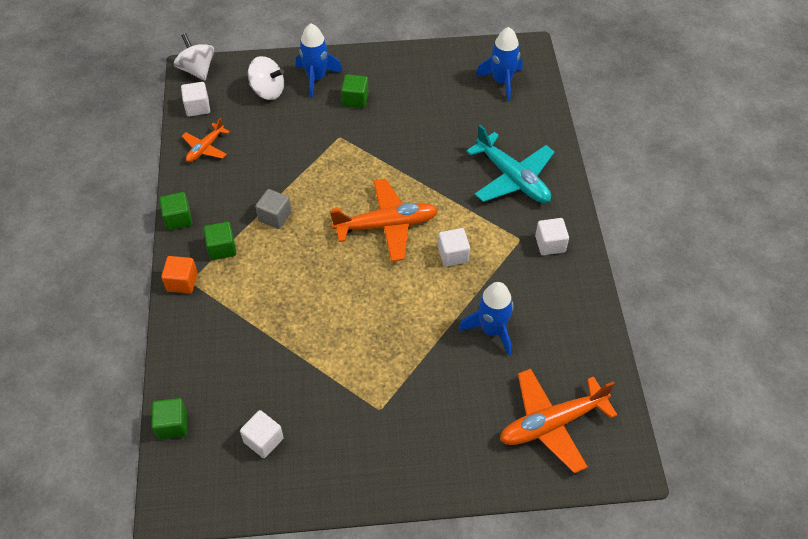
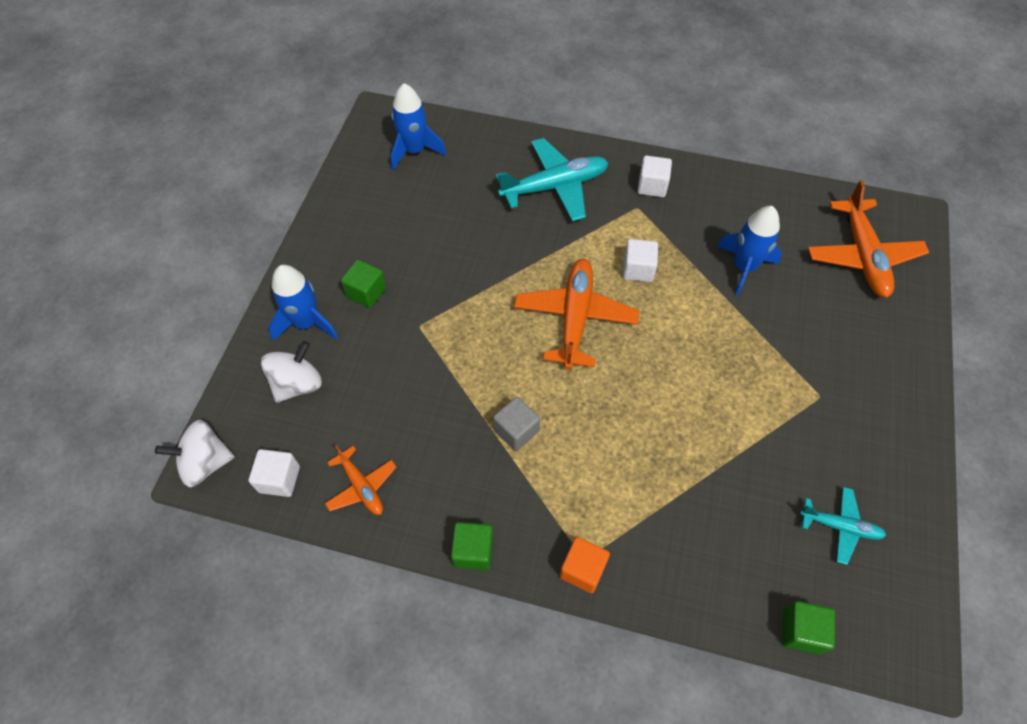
camera: 70 degrees left, 5 degrees up
green cube [204,222,236,260] -> none
white cube [240,410,284,458] -> turquoise plane [800,487,886,565]

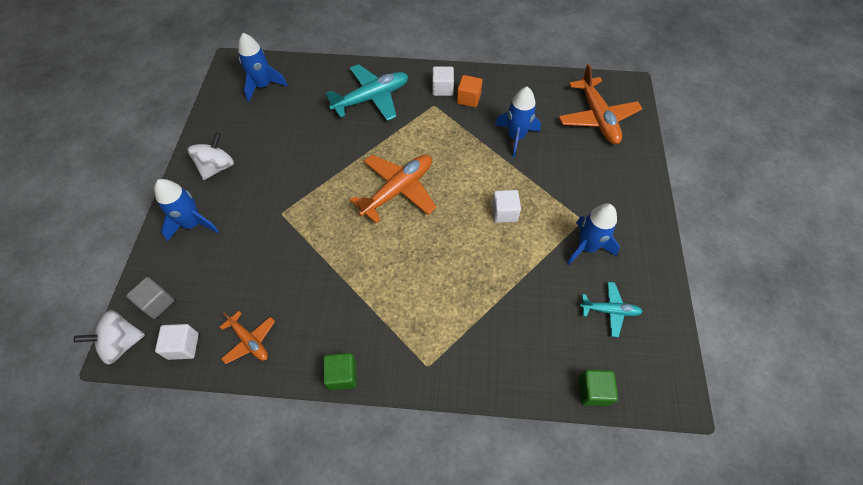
camera: 10 degrees left, 0 degrees up
white spinning top [261,341,322,403] -> white spinning top moved to [187,133,234,180]
green cube [341,260,386,308] -> none
grey cube [493,397,540,451] -> grey cube moved to [126,277,174,319]
orange plane [514,259,639,370] -> orange plane turned 45 degrees clockwise [350,155,437,223]
orange cube [560,537,610,593] -> orange cube moved to [457,75,483,107]
white cube [623,239,658,282] -> white cube moved to [492,190,521,223]
none -> blue rocket [567,204,620,265]

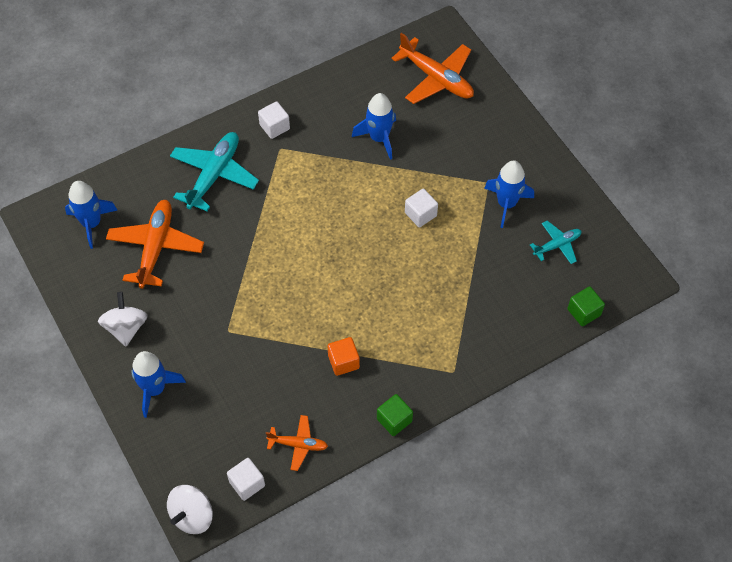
camera: 35 degrees left, 0 degrees up
grey cube [126,277,174,319] -> none
orange plane [350,155,437,223] -> orange plane moved to [106,200,204,288]
orange cube [457,75,483,107] -> orange cube moved to [327,337,360,376]

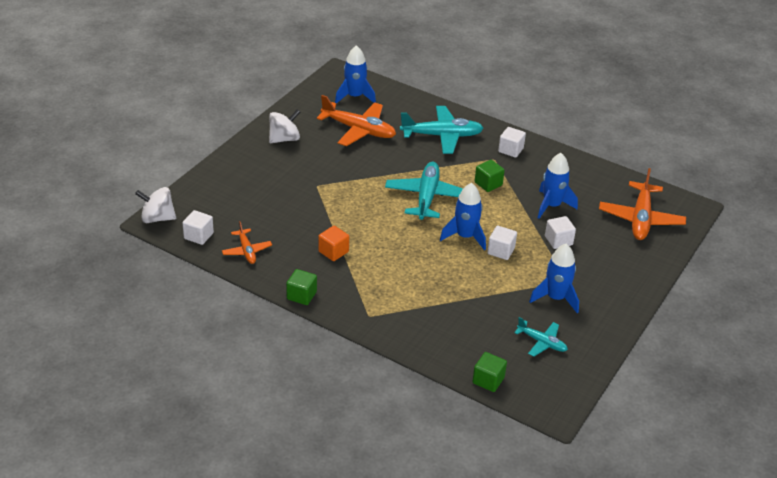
camera: 60 degrees right, 20 degrees down
orange plane [106,200,204,288] -> orange plane turned 45 degrees clockwise [317,95,396,146]
blue rocket [131,351,186,418] -> blue rocket moved to [440,183,486,250]
none -> turquoise plane [385,162,463,220]
none -> green cube [475,160,505,192]
none -> white cube [545,216,576,249]

